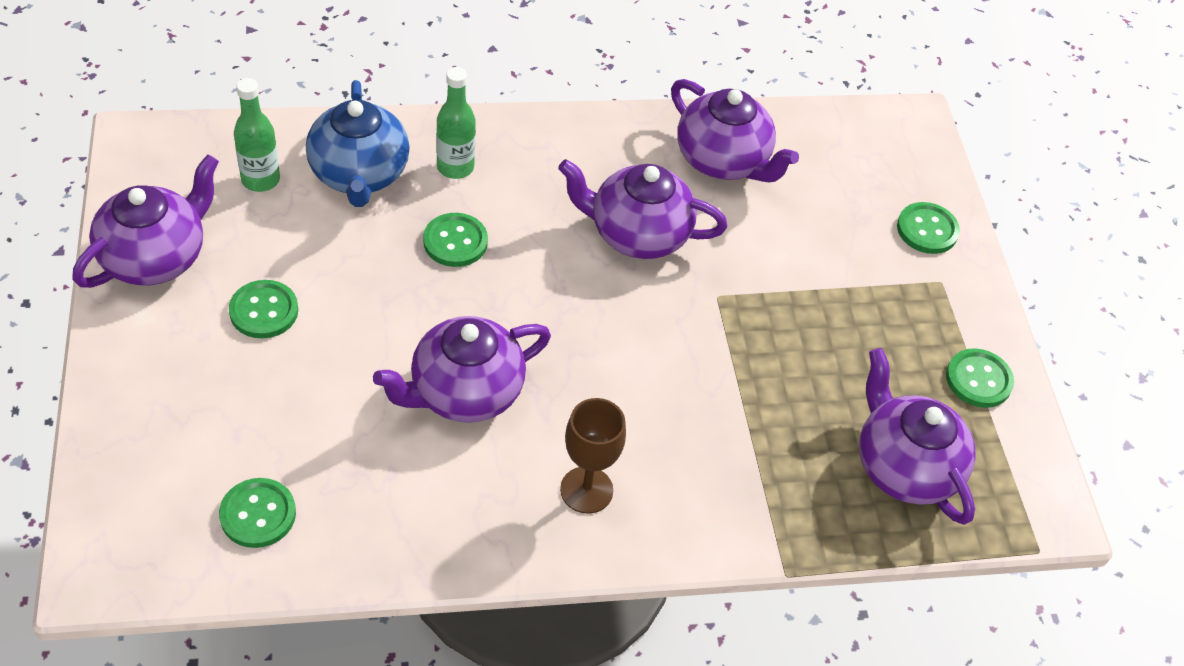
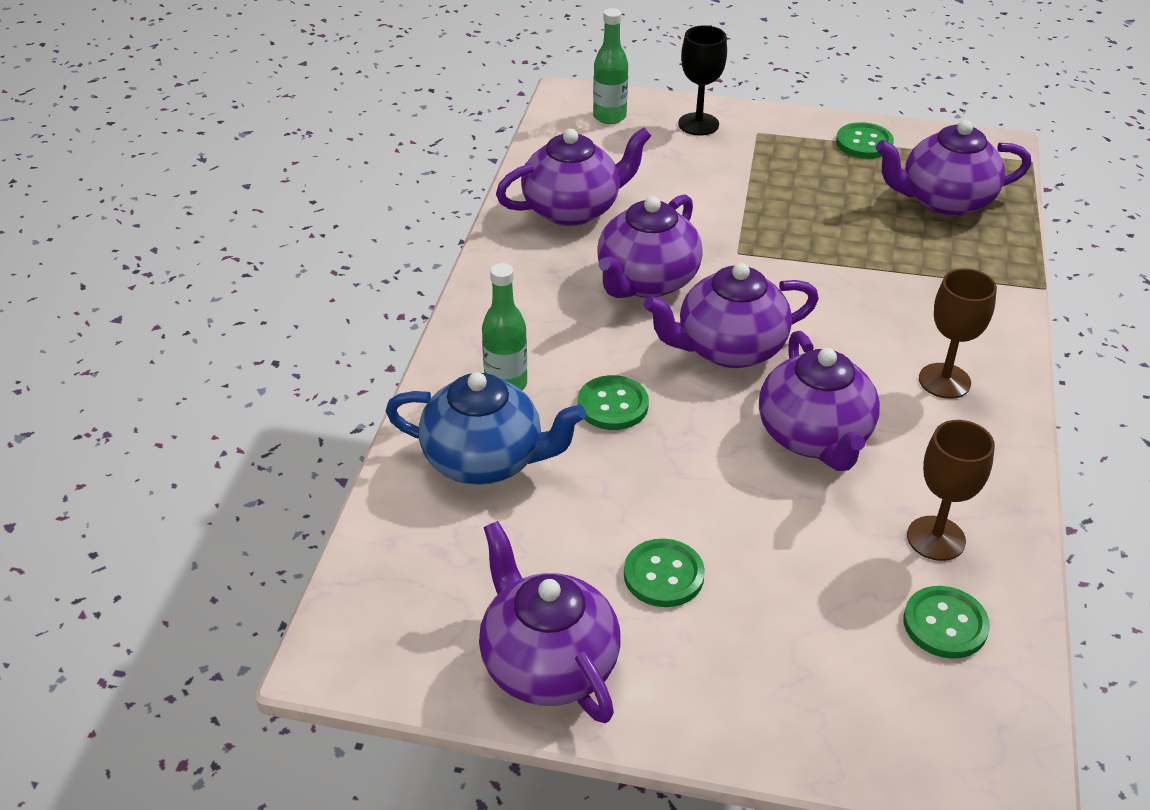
camera: 65 degrees left, 10 degrees down
green bottle [234,78,280,192] -> green bottle moved to [593,8,628,124]
green button [897,202,960,254] -> black goblet [678,25,727,135]
none -> purple teapot [644,263,819,368]
none -> brown goblet [907,420,995,561]

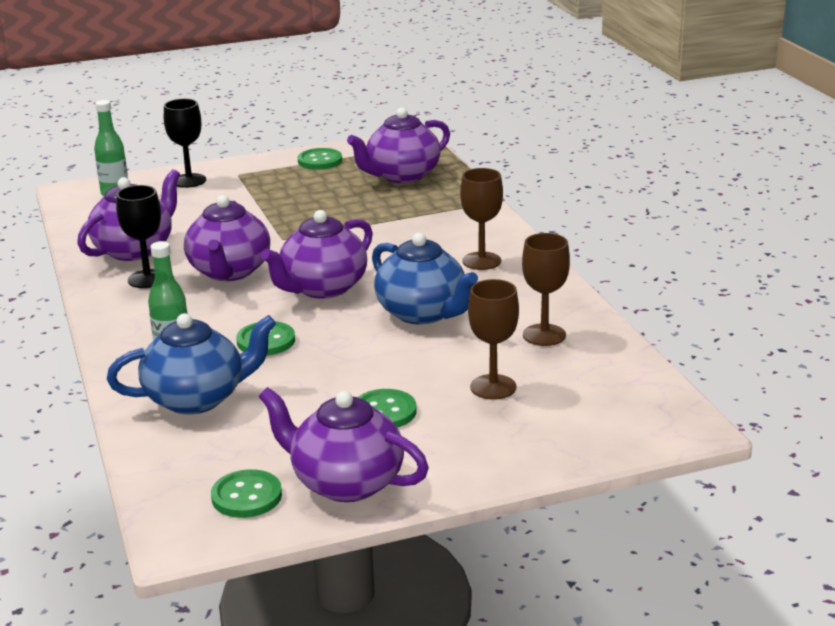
camera: 30 degrees left, 15 degrees down
purple teapot [759,331,880,471] -> blue teapot [372,233,478,325]
green button [903,586,990,659] -> green button moved to [211,469,282,518]
none -> black goblet [116,185,161,288]
none -> brown goblet [468,279,519,400]

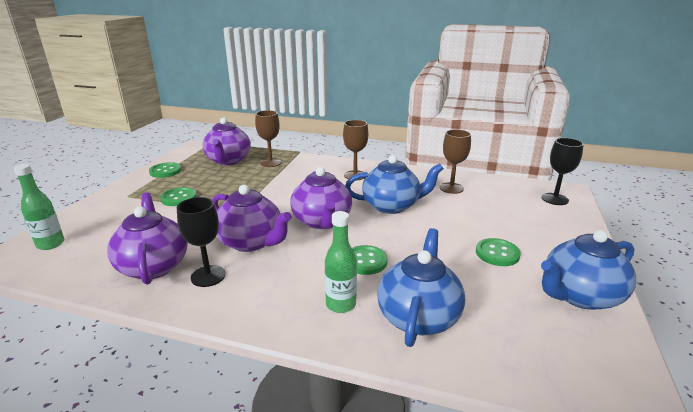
camera: 55 degrees left, 0 degrees up
black goblet [164,99,206,188] -> black goblet moved to [541,138,584,205]
green button [211,469,282,518] -> green button moved to [160,187,197,206]
purple teapot [258,387,429,502] -> blue teapot [541,230,636,310]
brown goblet [468,279,519,400] -> brown goblet moved to [255,110,282,167]

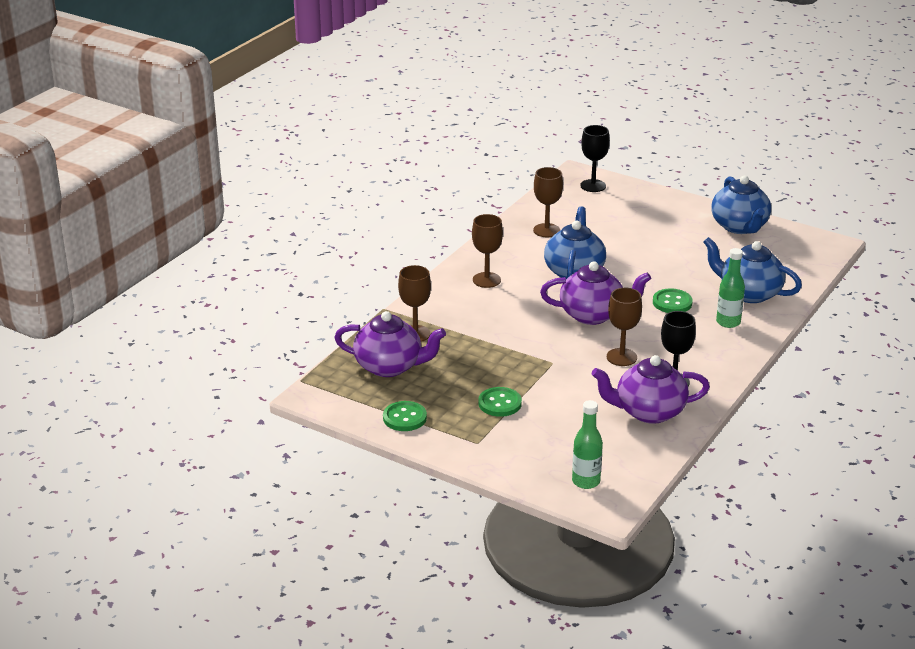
camera: 75 degrees left, 5 degrees up
purple teapot [212,185,292,252] -> brown goblet [607,287,642,366]
green button [476,238,521,266] -> none

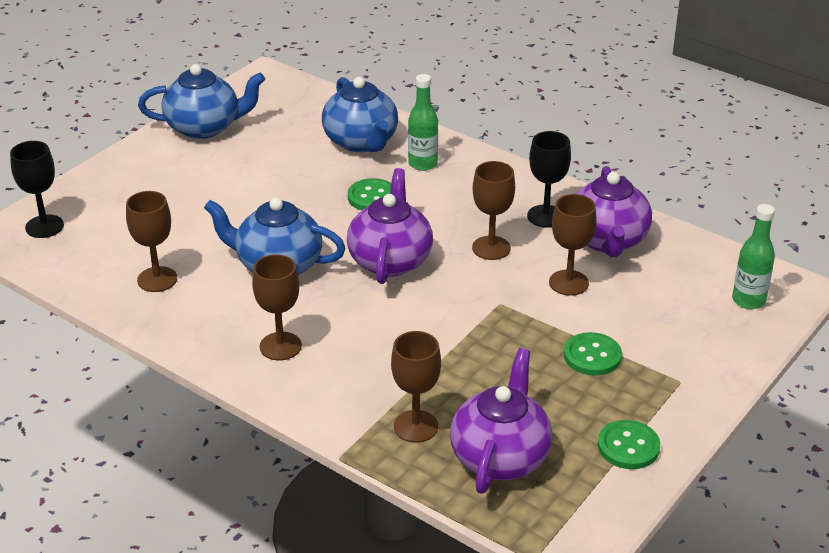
camera: 85 degrees left, 5 degrees up
blue teapot [704,237,802,303] -> blue teapot turned 60 degrees counterclockwise [322,77,398,153]
none -> brown goblet [549,194,597,296]

